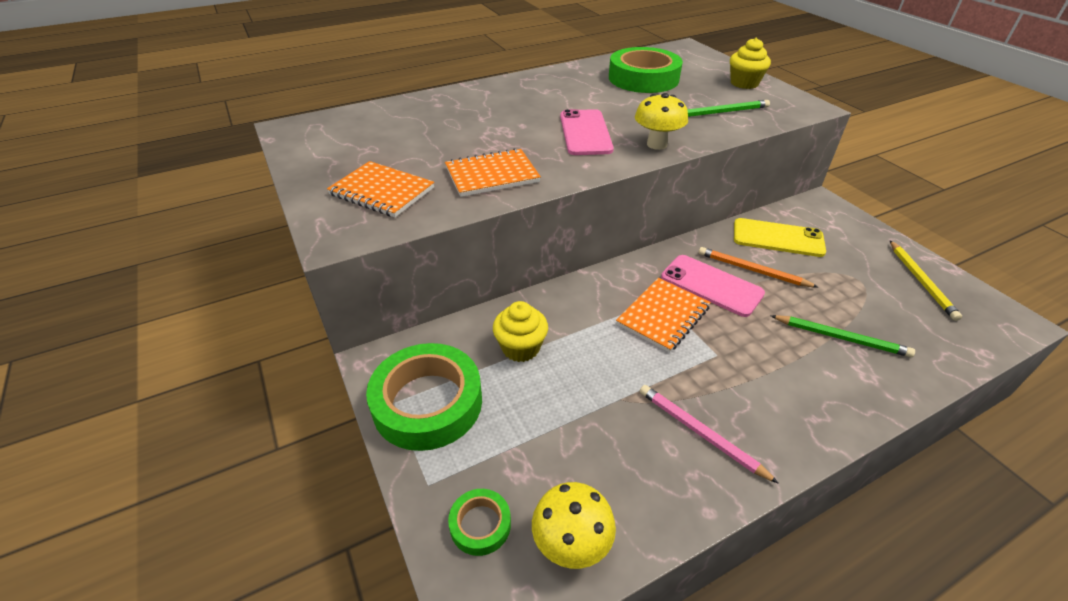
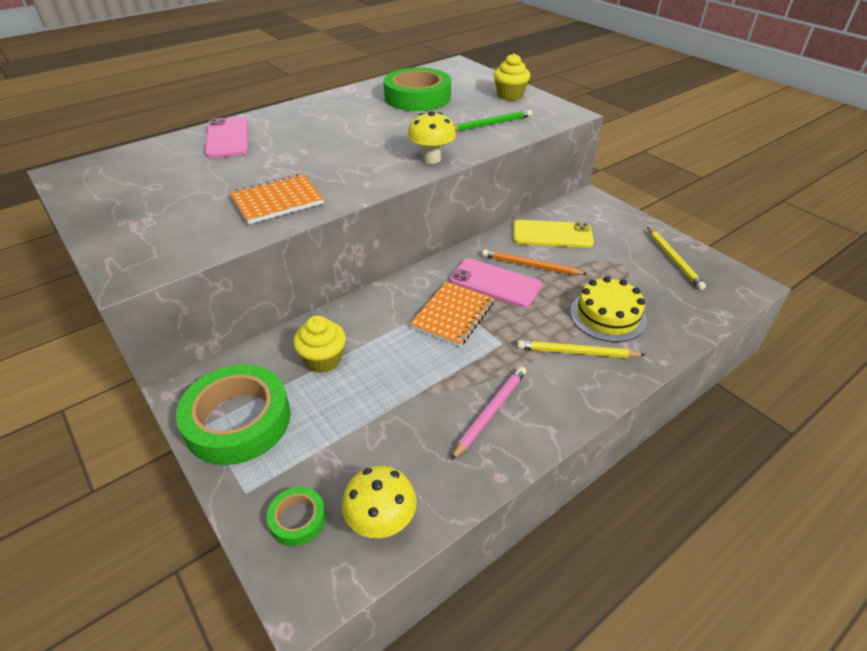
camera: 10 degrees left, 0 degrees up
orange notebook [327,161,434,217] -> none
pink phone [560,109,614,155] -> pink phone moved to [205,117,248,158]
pink pencil [640,385,779,484] -> pink pencil turned 90 degrees clockwise [451,366,526,460]
green pencil [770,315,915,357] -> yellow cake [570,276,647,342]
none -> yellow pencil [517,340,645,358]

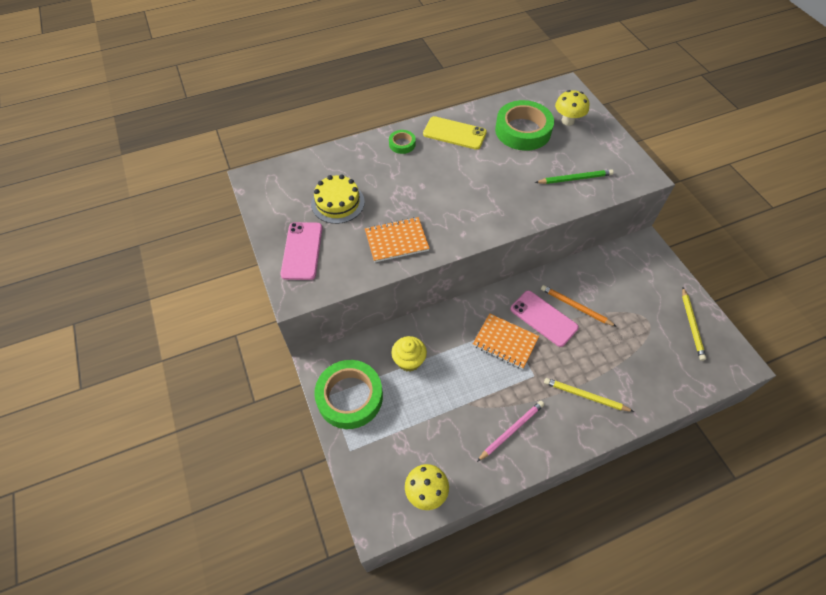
camera: 15 degrees right, 15 degrees up
pink phone [205,117,248,158] -> pink phone moved to [280,222,322,280]
green tape [267,487,326,546] -> green tape moved to [389,130,416,154]
yellow mushroom [407,111,456,164] -> yellow mushroom moved to [555,90,589,126]
orange notebook [410,281,494,347] -> orange notebook turned 75 degrees clockwise [473,313,539,369]
yellow cupcake [494,53,530,101] -> none
yellow phone [513,220,594,248] -> yellow phone moved to [423,116,487,150]
yellow cake [570,276,647,342] -> yellow cake moved to [311,174,365,224]

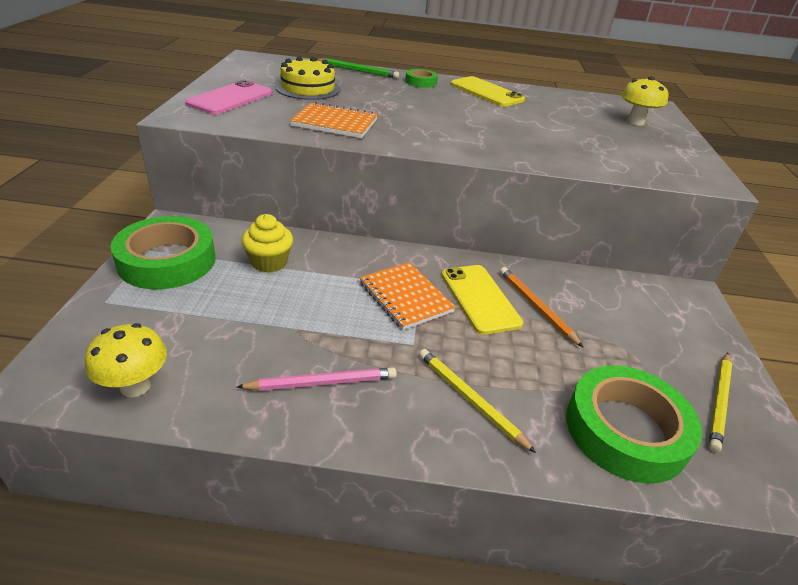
camera: 25 degrees right, 20 degrees down
green tape [495,100,554,151] -> green tape moved to [566,365,702,484]
pink phone [510,291,579,347] -> yellow phone [441,265,523,335]
green pencil [535,169,614,184] -> green pencil moved to [316,58,399,79]

